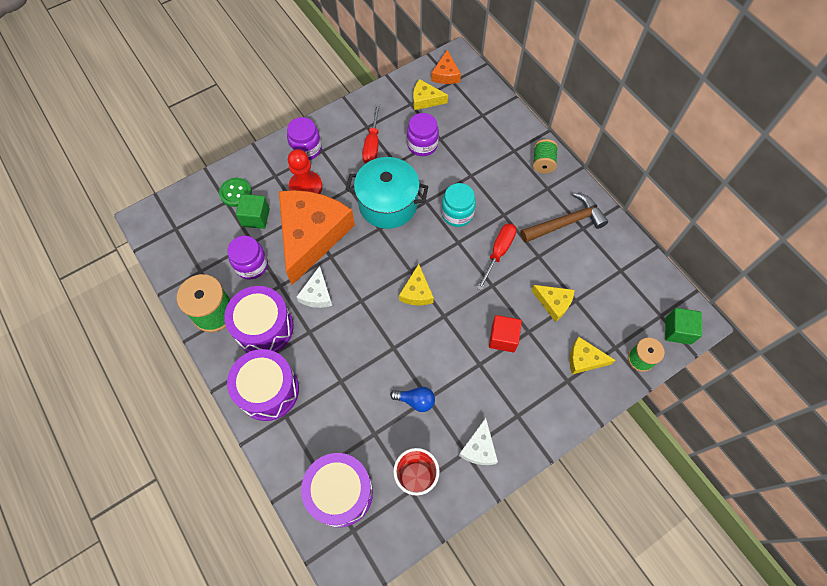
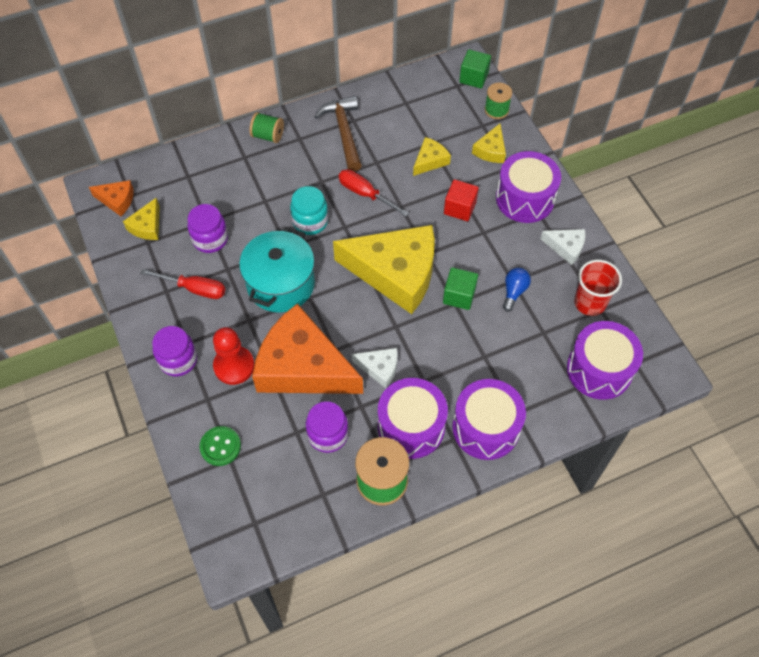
camera: 80 degrees left, 5 degrees down
green cube [236,194,270,229] -> green cube moved to [443,267,478,310]
yellow cheese [399,264,434,306] -> yellow cheese [333,225,435,314], size x2.31
none -> purple drum [496,151,561,223]

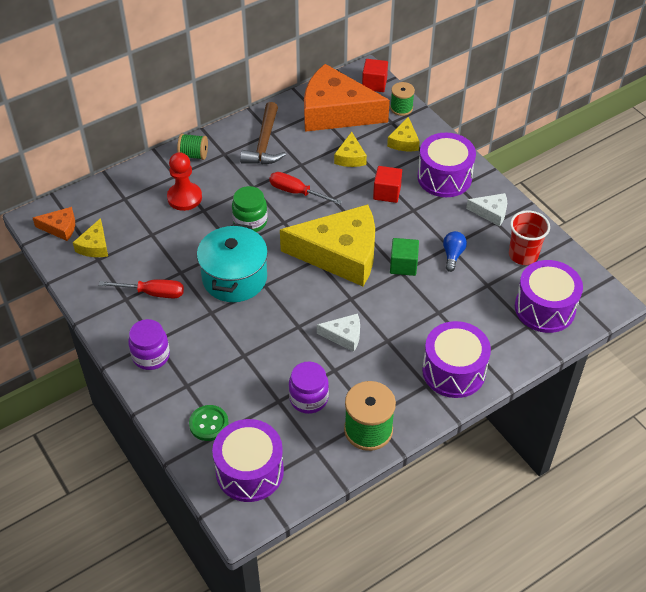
camera: 10 degrees left, 10 degrees down
purple jar [187,204,228,253] -> none
red pawn [213,327,255,385] -> red pawn moved to [167,152,202,211]
orange cheese [252,304,363,394] -> orange cheese moved to [304,64,390,132]
turquoise jar [290,186,328,235] -> green jar [232,186,268,232]
brown hammer [314,96,362,172] -> brown hammer turned 150 degrees counterclockwise [240,102,286,164]
purple drum [378,378,448,459] -> purple drum moved to [212,419,284,502]
yellow cheese [413,137,451,176] -> yellow cheese turned 150 degrees clockwise [334,132,367,167]
green cube [459,49,491,89] -> red cube [362,59,388,92]

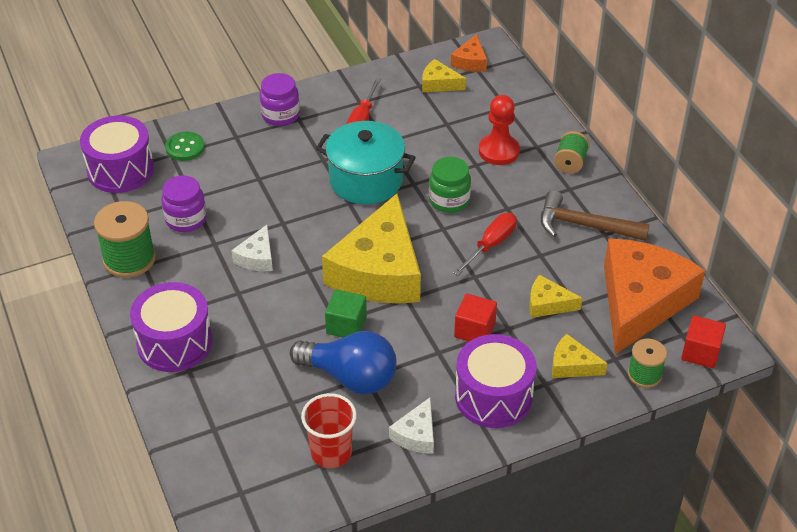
camera: 100 degrees right, 5 degrees down
blue light bulb [443,231,467,272] -> blue light bulb [290,331,397,394], size x2.01
purple drum [515,260,583,333] -> none

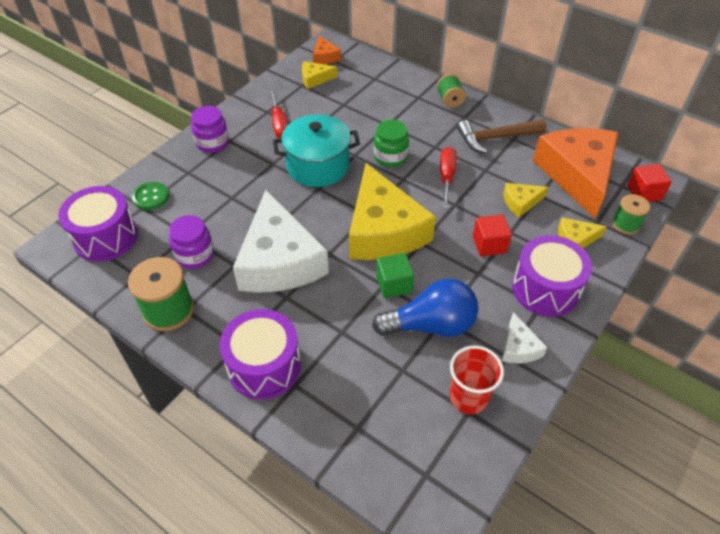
camera: 30 degrees left, 5 degrees up
white cheese [231,225,273,271] -> white cheese [233,190,329,293], size x2.31
red pawn [479,95,520,165] -> none

